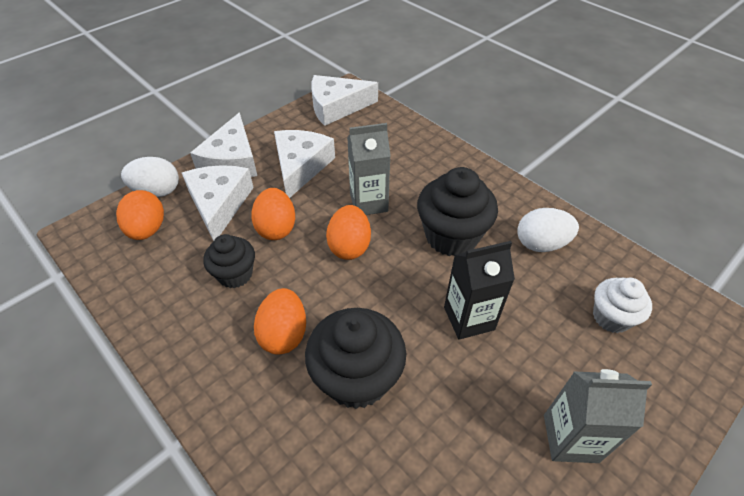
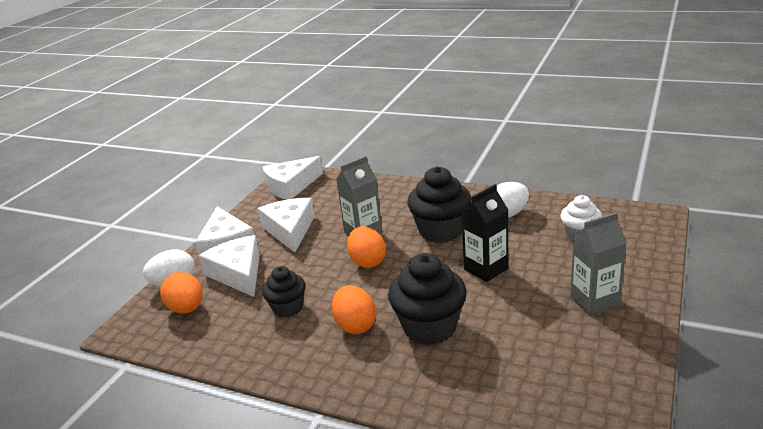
camera: 20 degrees left, 20 degrees down
orange egg [251,188,295,240] -> none

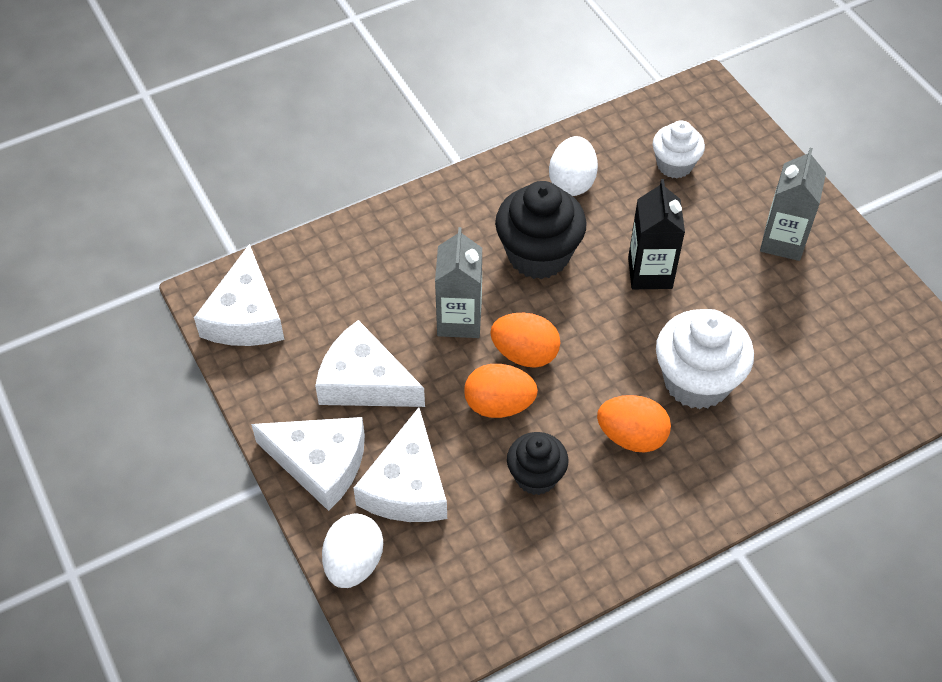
camera: 55 degrees left, 25 degrees up
orange egg [160,272,202,313] -> orange egg moved to [464,364,538,418]
white cheese [199,235,260,297] -> white cheese turned 90 degrees counterclockwise [353,407,447,522]
black cupcake [388,253,467,345] -> white cupcake [656,309,754,409]

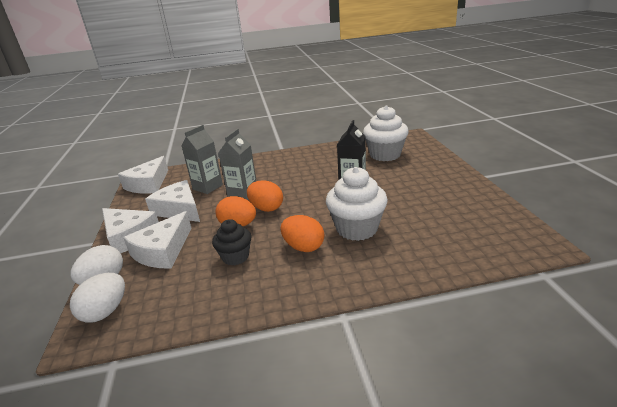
camera: 20 degrees right, 25 degrees down
black cupcake [495,181,587,279] -> none
white egg [549,136,598,196] -> white egg moved to [70,273,125,323]
white cupcake [653,120,705,178] -> white cupcake [363,105,409,161], size x1.64
grey carton [760,148,826,261] -> grey carton moved to [182,125,223,194]

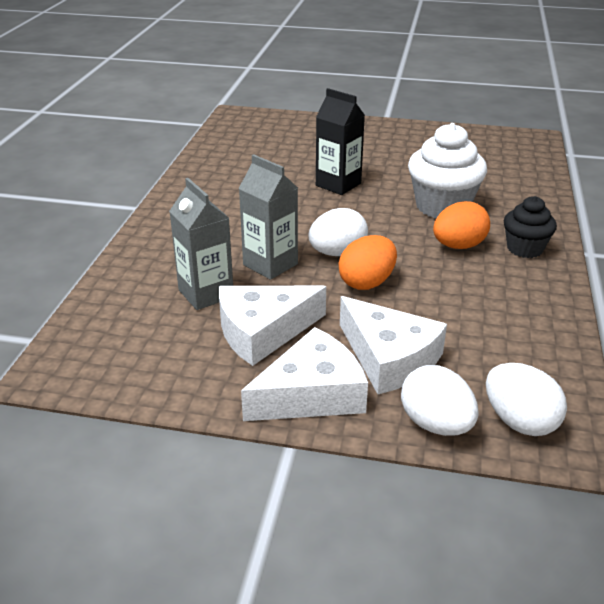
camera: 70 degrees left, 5 degrees up
white cheese [118,156,168,194] -> none
black cupcake [212,219,252,265] -> black cupcake moved to [504,196,557,258]
orange egg [247,180,283,212] -> white egg [308,208,368,256]
white cupcake [363,105,409,161] -> none

